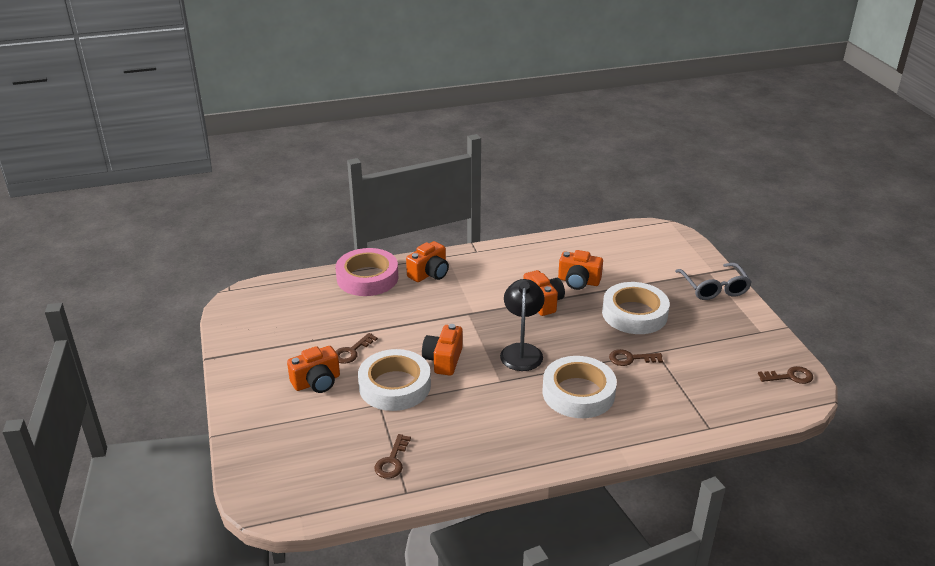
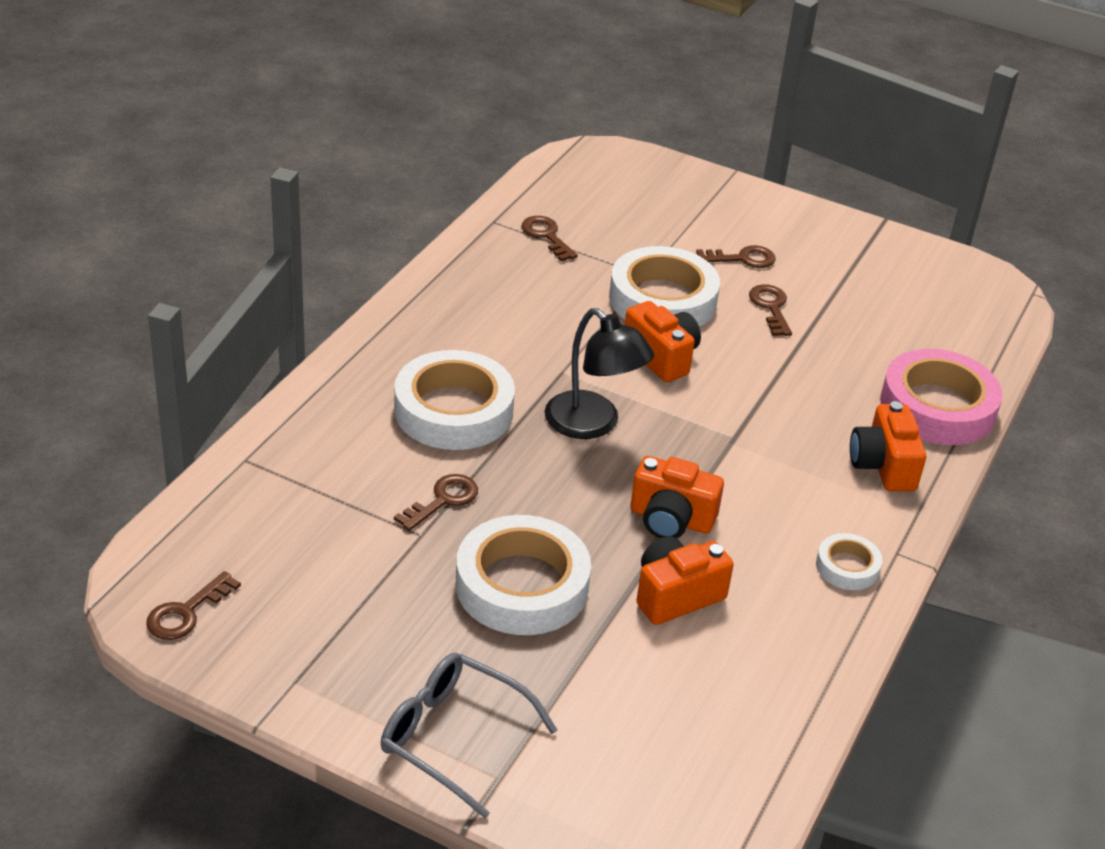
camera: 130 degrees right, 5 degrees up
orange camera [287,346,340,393] -> brown key [696,245,776,268]
none -> white tape [816,533,883,590]

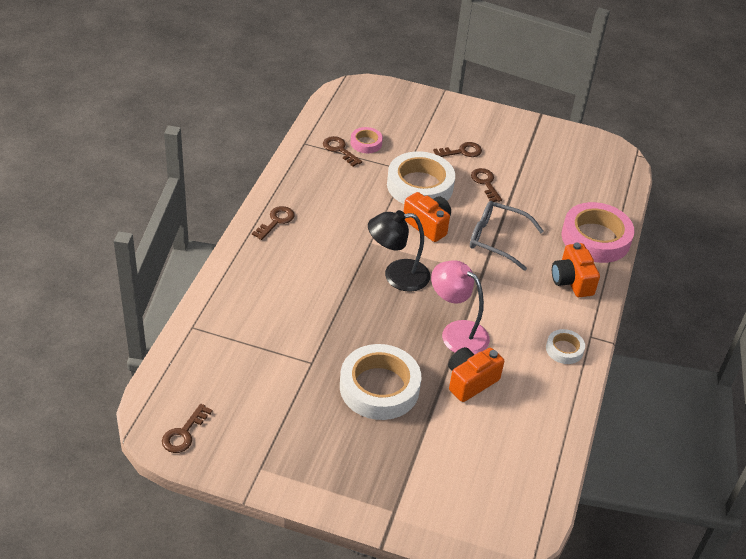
camera: 10 degrees left, 5 degrees up
grey glasses [381,653,557,818] -> grey glasses moved to [470,201,544,271]
white tape [394,350,515,450] -> none
brown key [394,474,478,531] -> brown key moved to [252,206,295,240]
black lamp [545,308,654,439] -> black lamp turned 135 degrees clockwise [368,210,430,292]
orange camera [630,456,724,538] -> pink lamp [431,260,490,354]
none -> pink tape [351,127,383,153]

